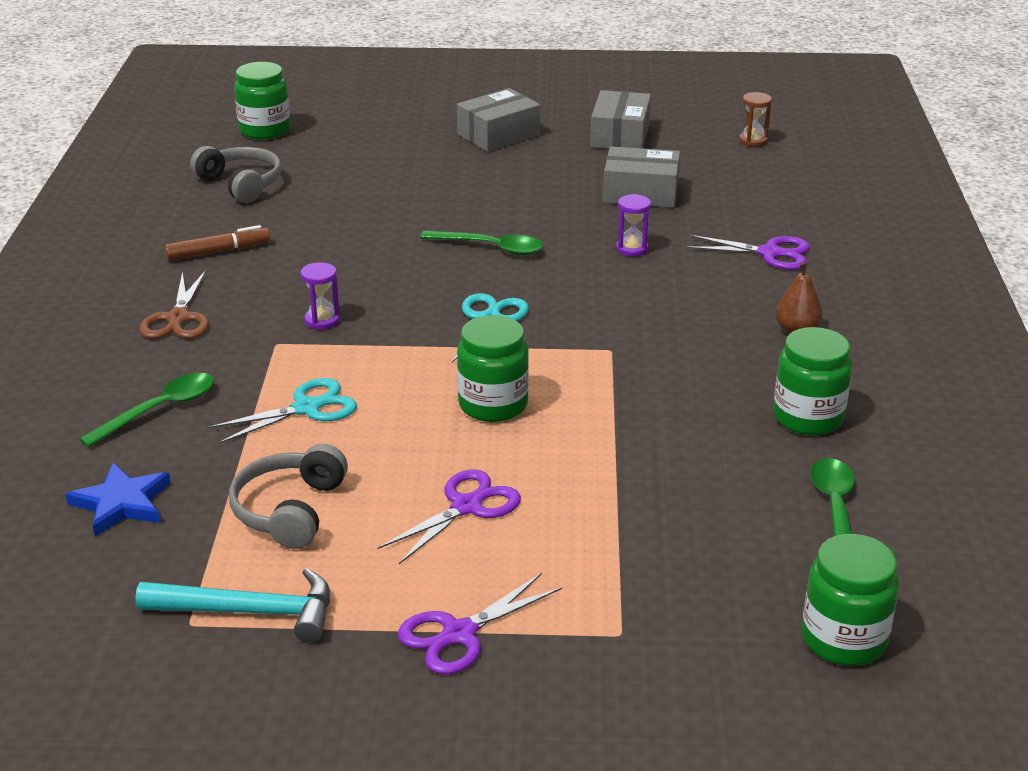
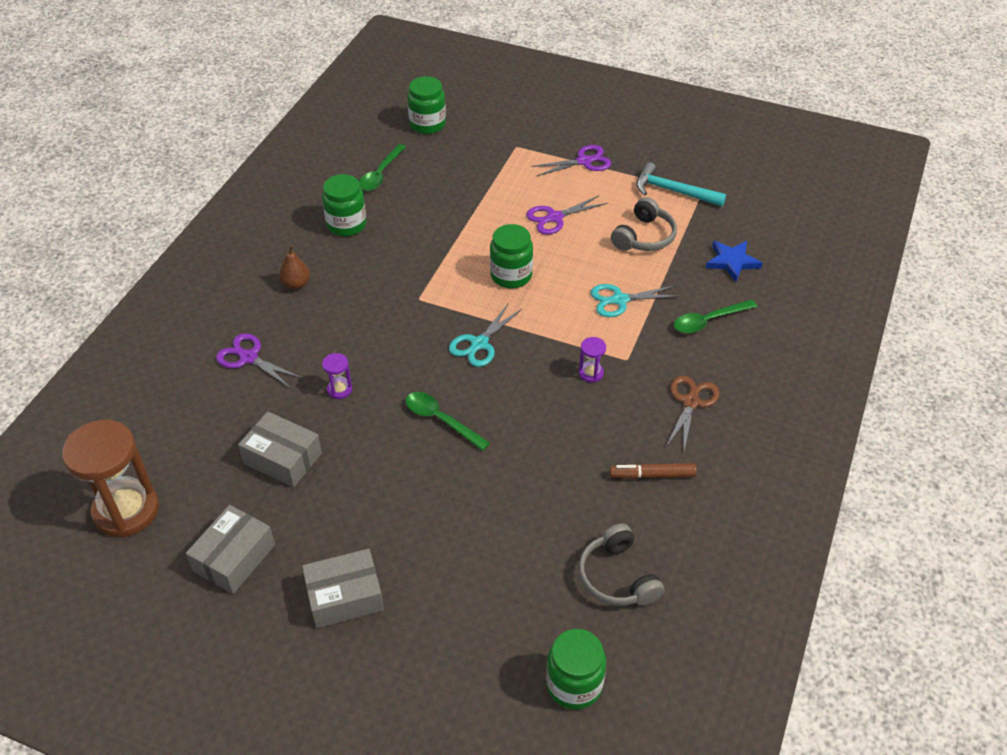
camera: 160 degrees left, 15 degrees up
brown hourglass [739,92,772,147] -> brown hourglass [62,420,159,538], size x2.35

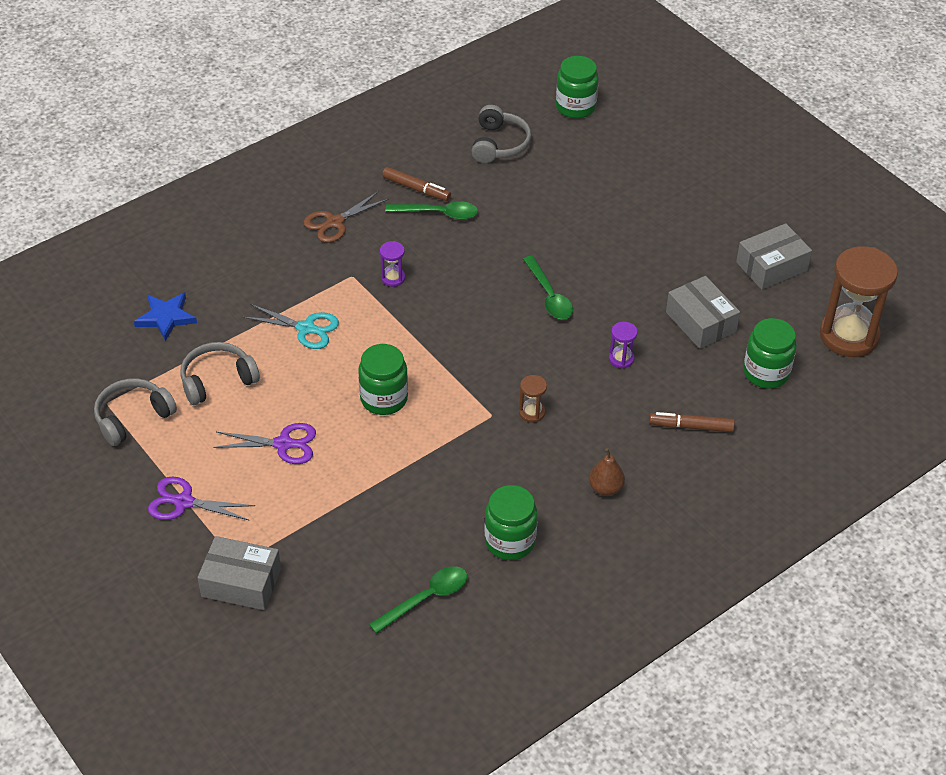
camera: 150 degrees left, 0 degrees up
purple scissors [216,333,302,388] -> brown marker [649,412,735,432]
grey box [302,549,384,628] -> grey box moved to [198,536,281,610]
green jar [407,76,446,134] -> green jar moved to [743,318,797,389]
turquoise scissors [449,304,522,367] -> none
turquoise hammer [636,162,726,206] -> grey headphones [94,378,177,446]
green spoon [674,300,757,333] -> green spoon moved to [385,201,478,220]
none -> brown hourglass [519,375,547,423]

